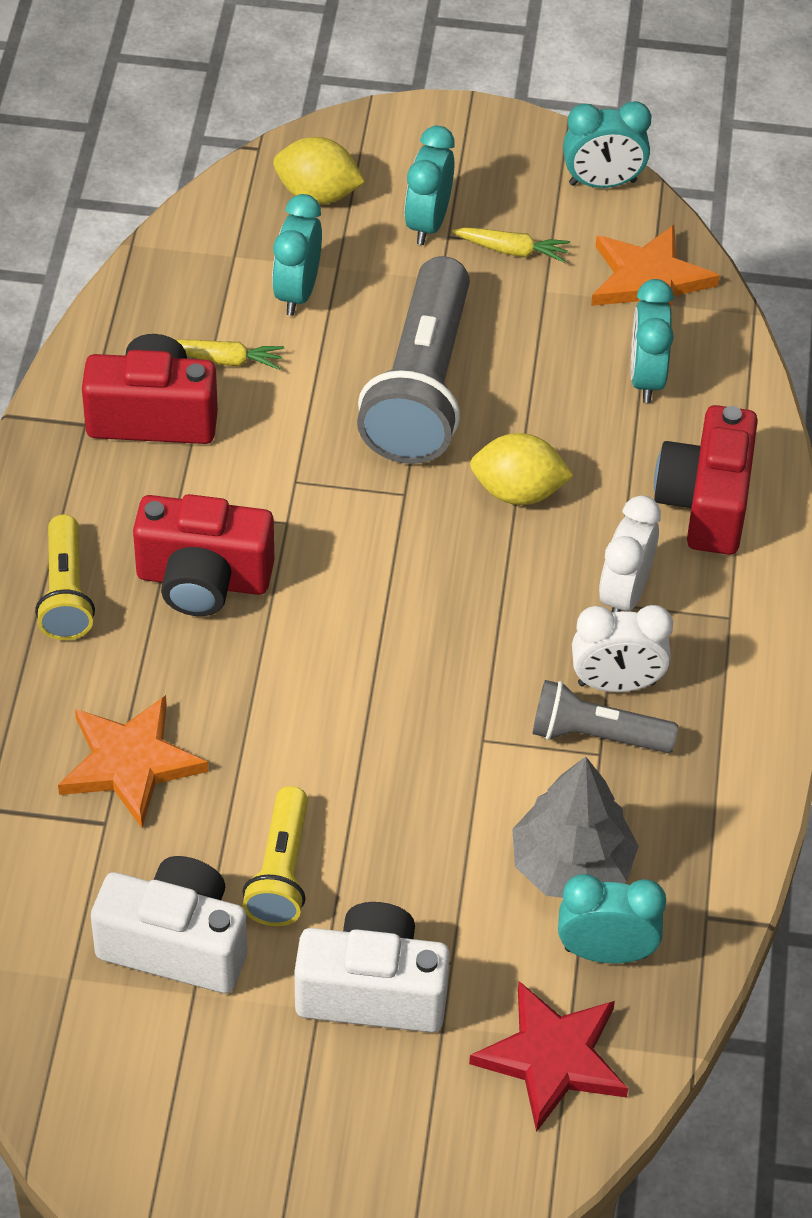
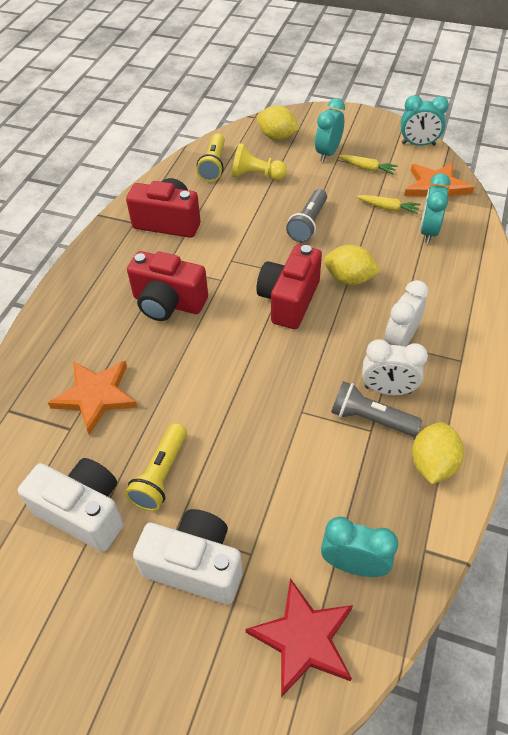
camera: 15 degrees right, 0 degrees up
yellow flashlight [35,515,95,640] -> yellow flashlight moved to [196,134,225,182]
yellow carrot [175,339,284,370] -> yellow carrot moved to [357,195,421,214]
turquoise clock [272,194,322,316] -> yellow pawn [232,143,287,180]
grey flashlight [357,256,470,464] -> grey flashlight [286,189,327,242], size x0.55
grey tree [512,757,639,898] -> none
red camera [654,405,758,555] -> red camera moved to [256,245,322,329]
none -> yellow lemon [412,422,464,484]

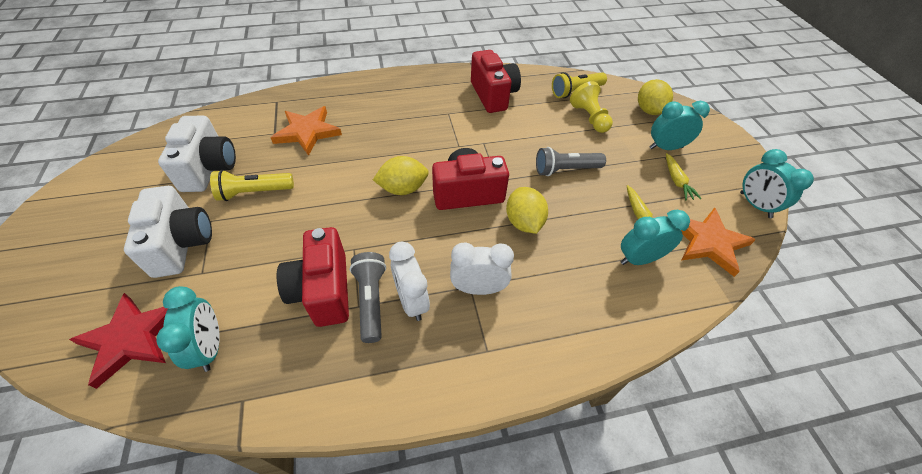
camera: 55 degrees right, 0 degrees up
red camera [127,251,208,321] -> red camera moved to [277,227,349,327]
yellow lemon [412,422,464,484] -> yellow lemon moved to [373,156,429,195]

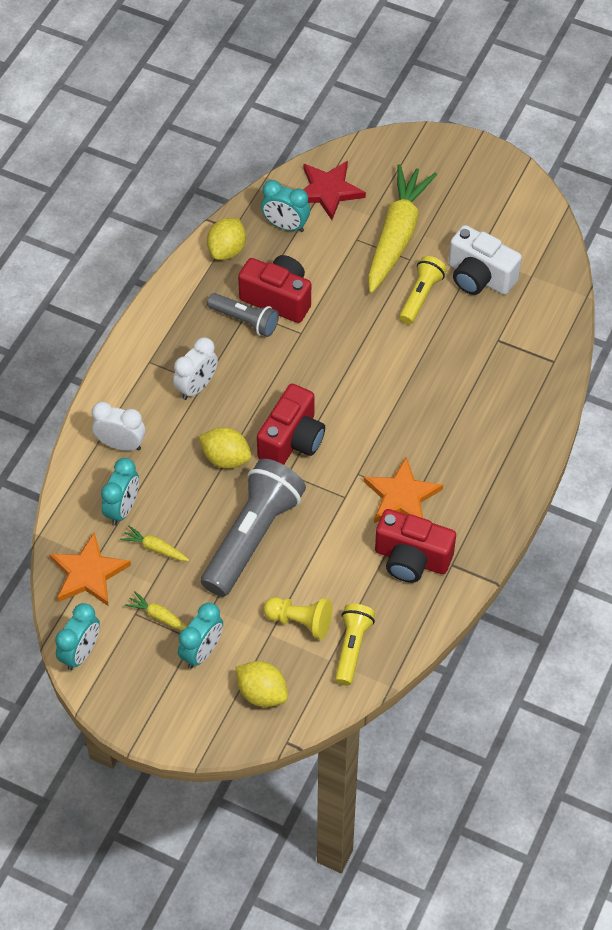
camera: 130 degrees right, 5 degrees up
white camera [124,186,212,278] -> yellow carrot [368,164,437,293]
orange star [270,106,342,156] -> orange star moved to [364,457,443,523]
yellow lemon [373,156,429,195] -> yellow lemon moved to [207,218,246,260]
white clock [389,242,430,321] -> white clock moved to [92,402,145,451]
grey flashlight [536,147,606,176] -> grey flashlight [201,459,306,597], size x1.83
turquoise clock [740,149,814,218] -> turquoise clock turned 105 degrees clockwise [55,603,100,670]

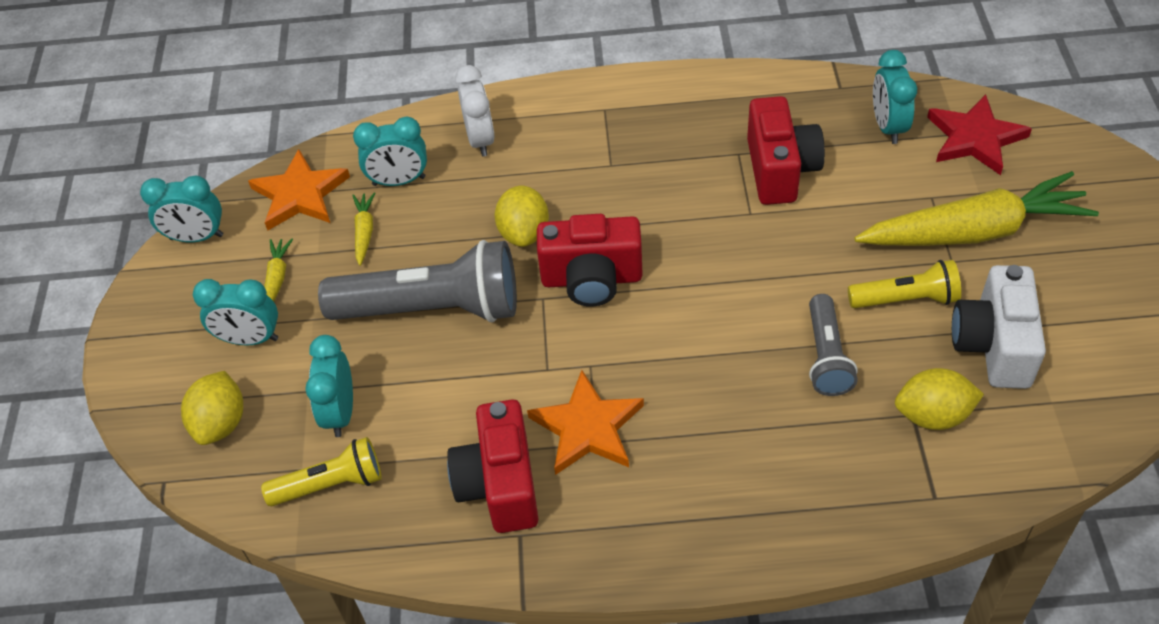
camera: 65 degrees right, 5 degrees down
white clock [173,337,218,400] -> none
yellow lemon [207,218,246,260] -> yellow lemon moved to [895,368,984,430]
grey flashlight [207,293,279,337] -> grey flashlight moved to [809,294,858,396]
yellow pawn [263,597,332,640] -> turquoise clock [305,335,353,437]

